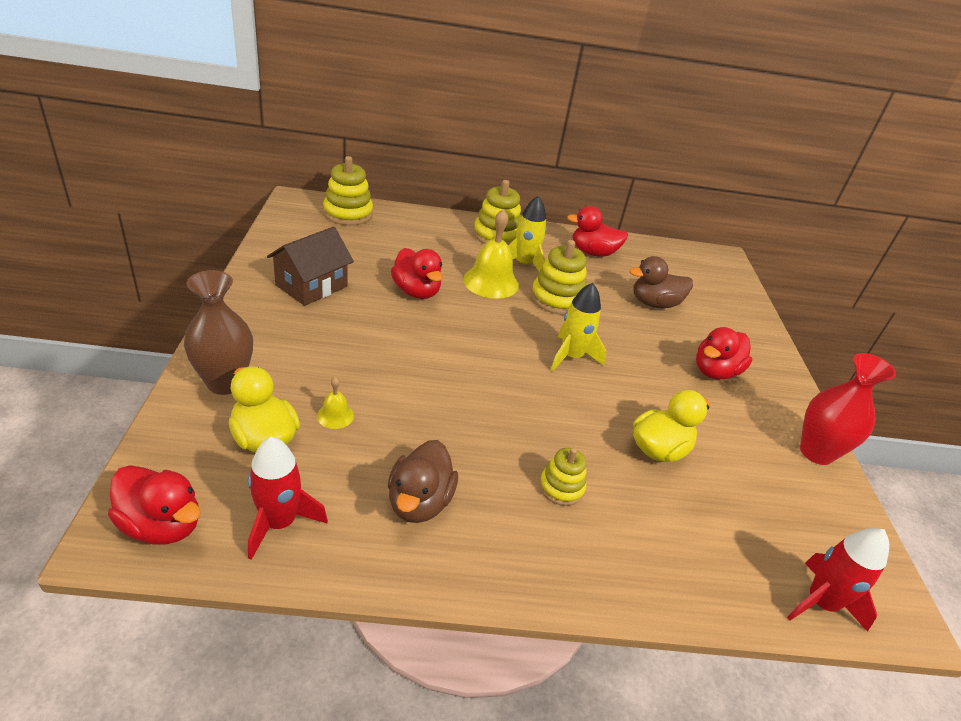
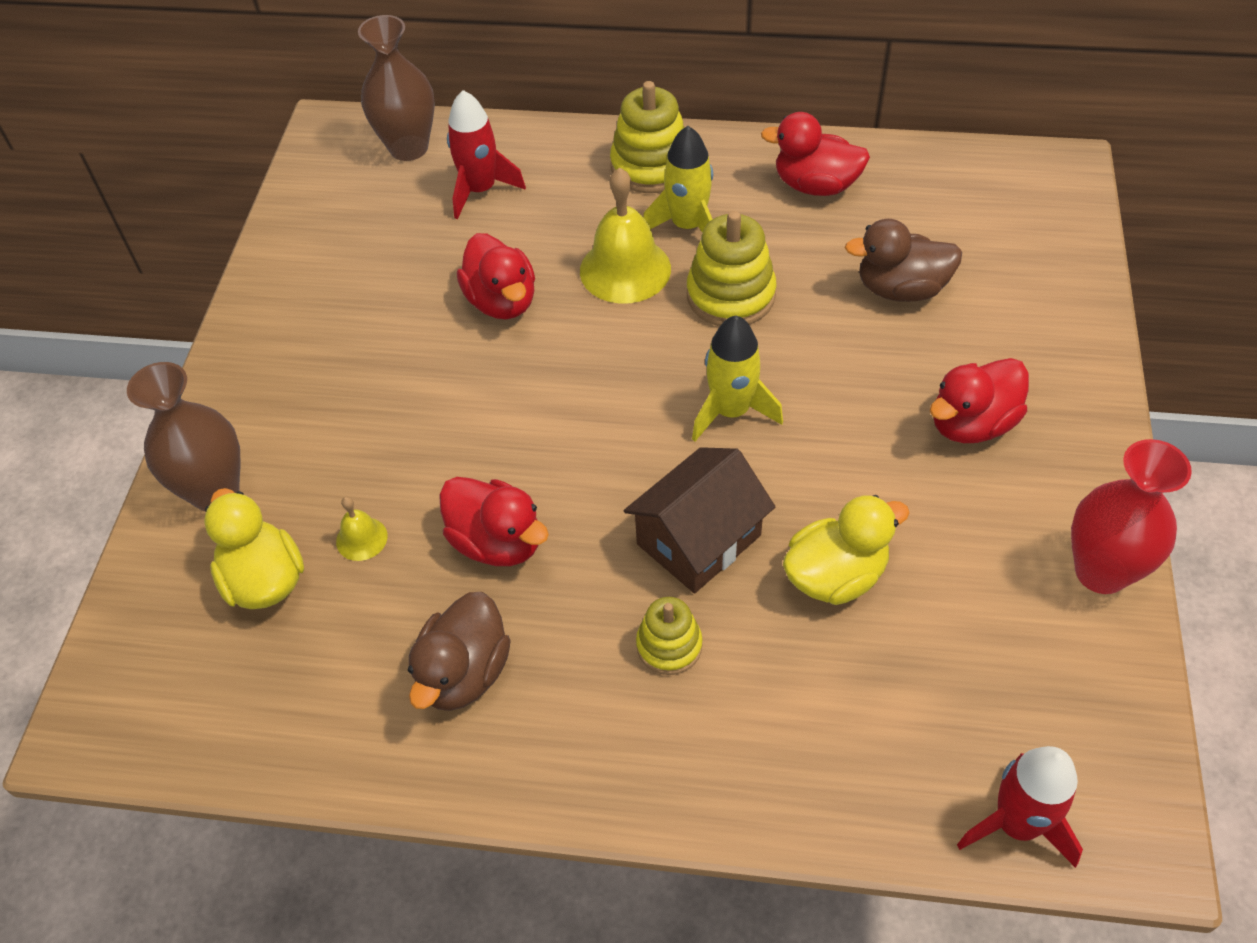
camera: 15 degrees right, 15 degrees up
red duck [108,465,201,545] -> red duck moved to [439,477,549,566]
red rocket [248,437,328,560] -> red rocket moved to [447,90,526,219]
brown house [267,227,354,306] -> brown house moved to [624,447,775,593]
yellow stacking toy [323,156,373,226] -> brown vase [358,15,435,161]

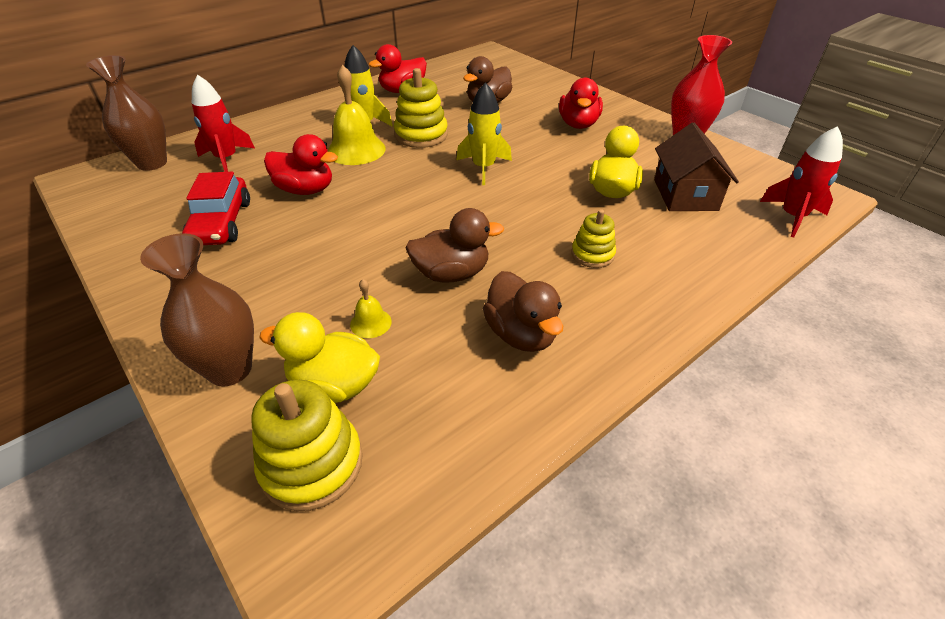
camera: 50 degrees left, 10 degrees down
red duck [439,477,549,566] -> brown duck [405,208,504,283]
yellow stacking toy [610,81,685,193] -> yellow stacking toy moved to [251,380,363,511]
brown house [624,447,775,593] -> brown house moved to [654,122,739,211]
none -> red car [182,172,250,245]

